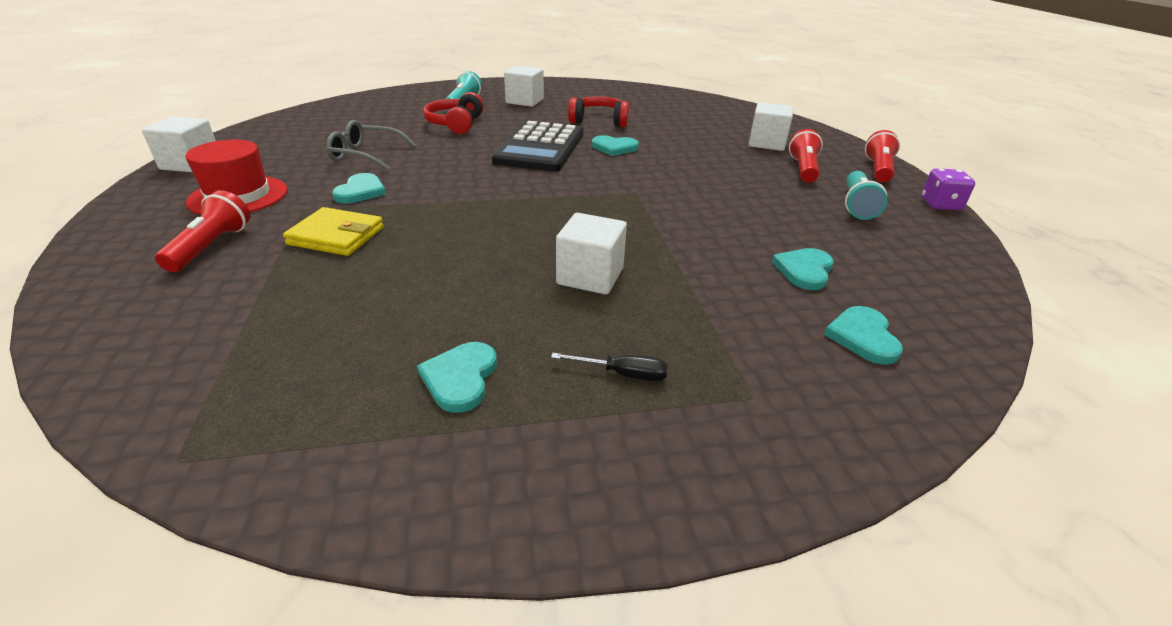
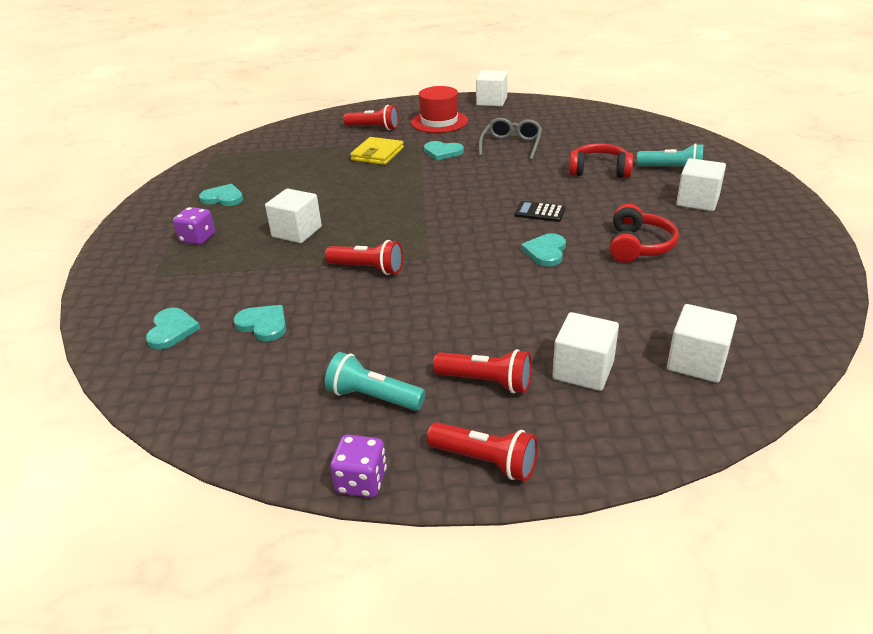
camera: 100 degrees right, 0 degrees up
black calculator [492,121,583,171] -> black calculator [515,201,566,222], size x0.43
black screwdriver [551,353,668,381] -> purple dice [173,207,215,245]
turquoise heart [824,306,903,365] -> turquoise heart turned 75 degrees clockwise [146,308,201,349]
none -> red flashlight [325,240,403,275]
none -> white cube [667,304,737,383]

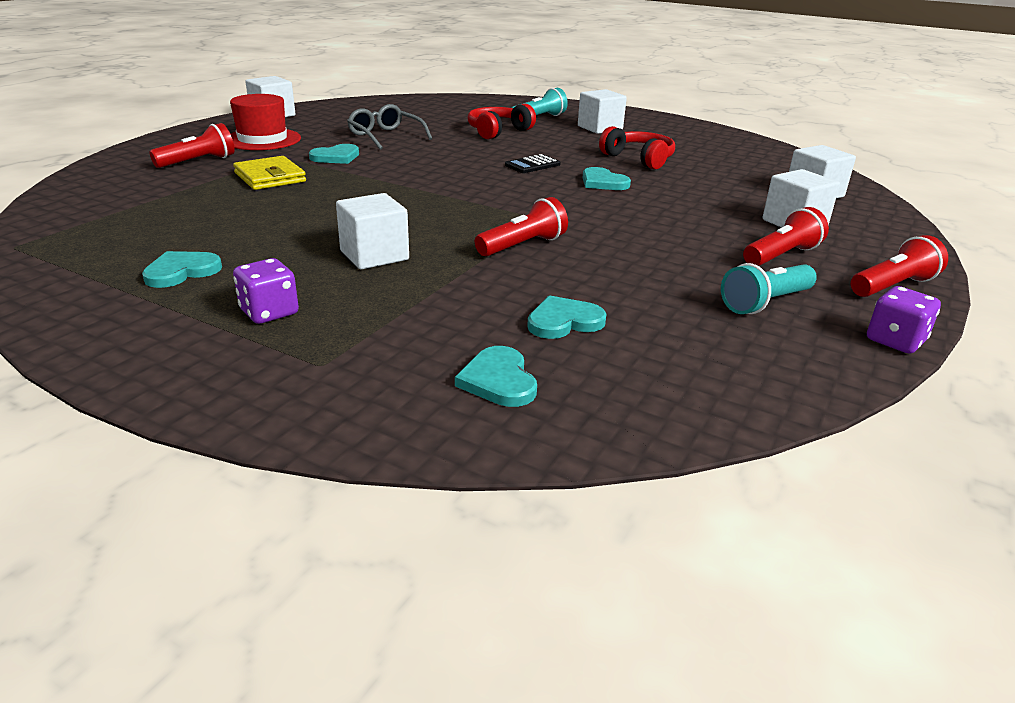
camera: 60 degrees left, 5 degrees down
turquoise heart [146,308,201,349] -> turquoise heart turned 135 degrees counterclockwise [455,346,537,407]

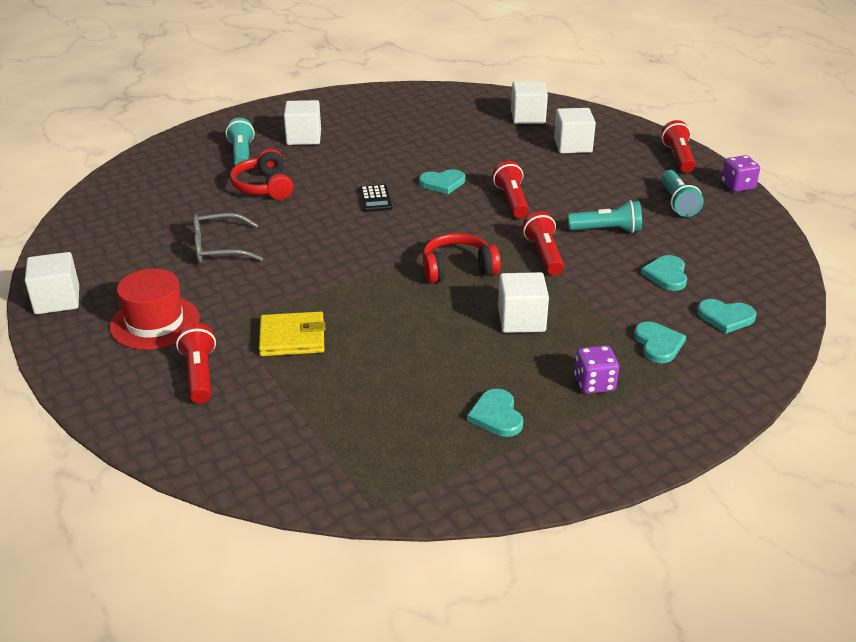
camera: 60 degrees left, 5 degrees up
turquoise heart [309,144,359,164] -> turquoise heart moved to [634,322,686,363]
red headphones [599,126,675,170] -> red headphones moved to [423,233,501,283]
red flashlight [743,207,829,266] -> red flashlight moved to [493,161,529,218]
none -> turquoise flashlight [568,200,642,233]

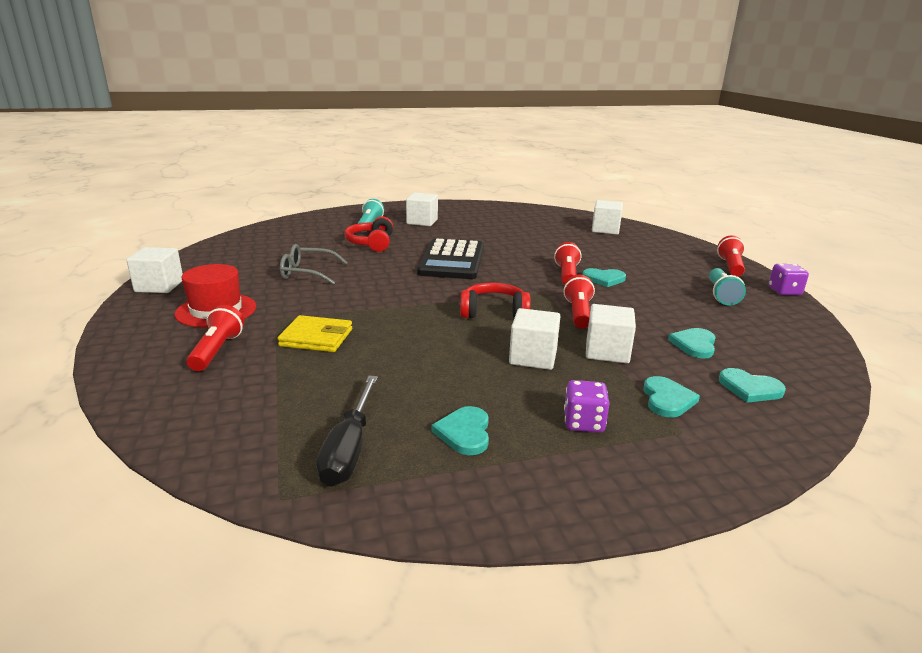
camera: 15 degrees right, 10 degrees down
black calculator [359,184,392,212] -> black calculator [417,238,484,279], size x2.35
turquoise heart [419,169,465,194] -> turquoise heart moved to [583,268,626,287]
white cube [554,108,596,153] -> white cube moved to [586,304,636,363]
turquoise flashlight [568,200,642,233] -> none
none -> black screwdriver [316,376,378,487]

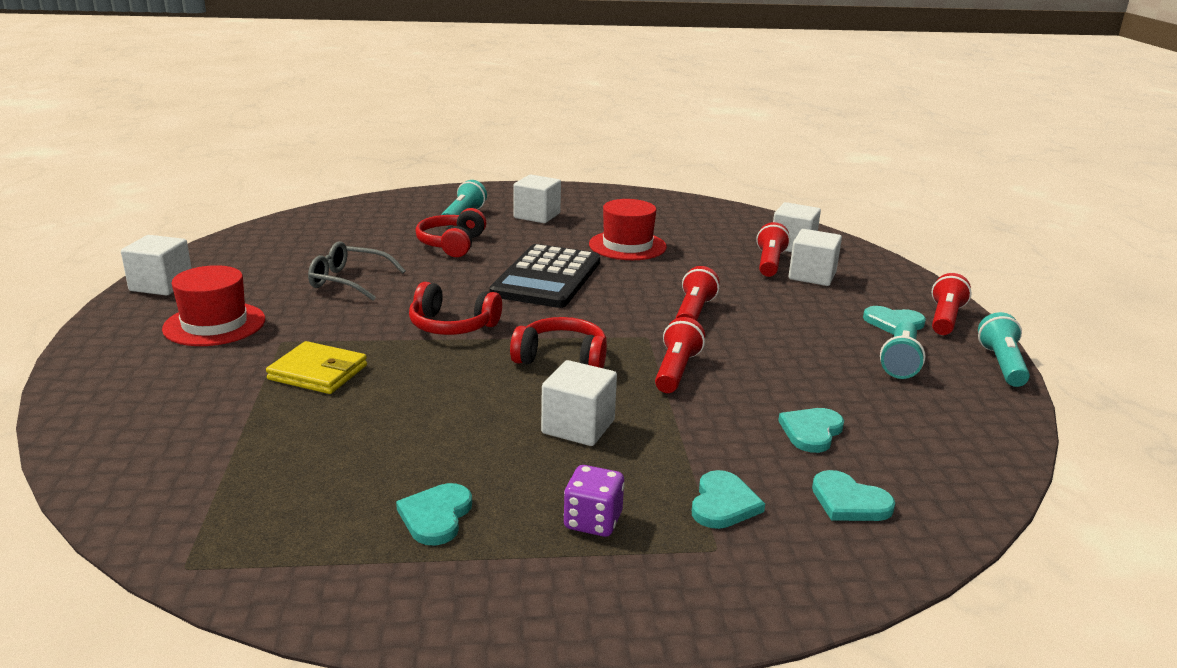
camera: 10 degrees right, 0 degrees up
red flashlight [187,305,244,371] -> red flashlight moved to [756,222,790,277]
black screwdriver [316,376,378,487] -> none
turquoise heart [583,268,626,287] -> turquoise heart moved to [863,306,926,335]
white cube [586,304,636,363] -> white cube moved to [789,229,842,286]
purple dice [769,264,809,295] -> turquoise flashlight [978,312,1030,387]
none -> red headphones [409,282,502,335]
none -> red hat [589,199,667,260]

